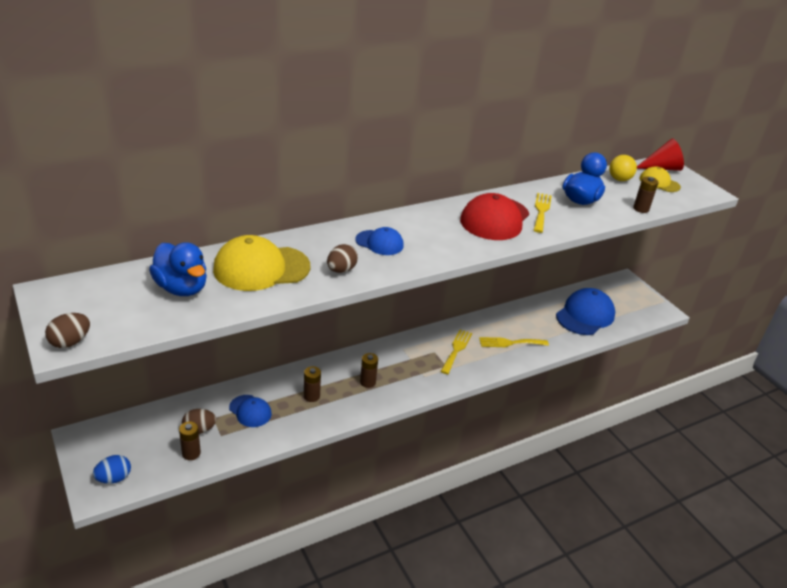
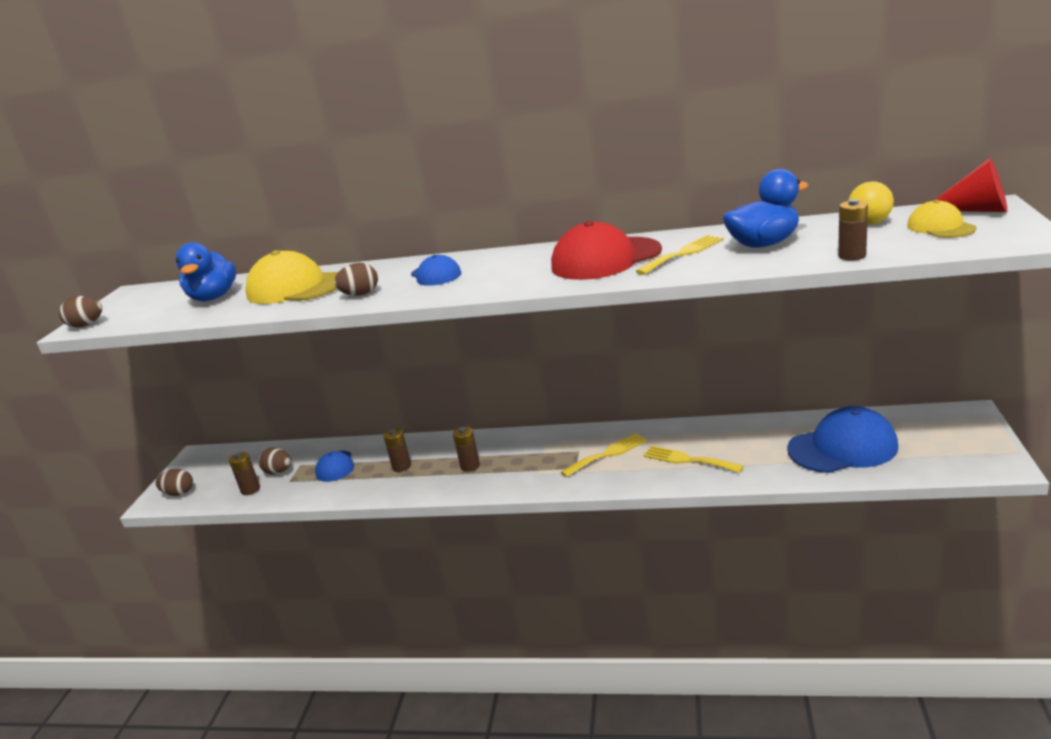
camera: 45 degrees right, 10 degrees down
blue egg [93,455,131,484] -> brown egg [156,469,193,496]

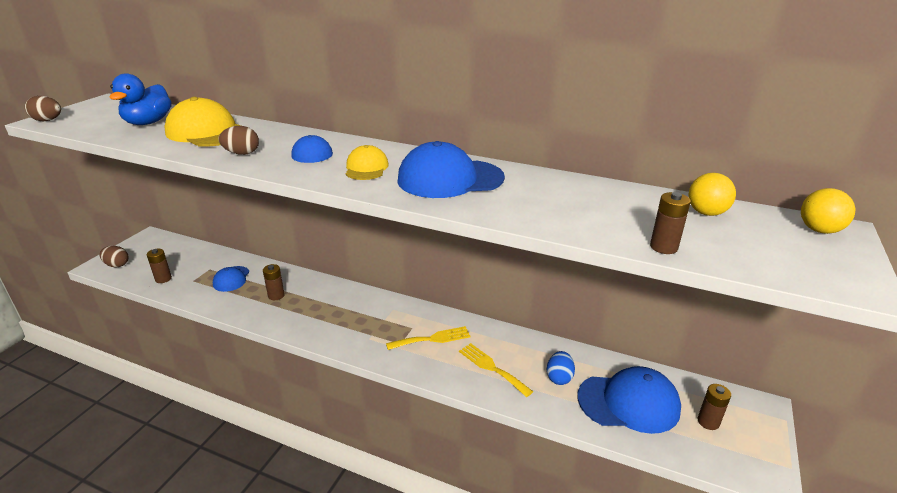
camera: 10 degrees right, 5 degrees up
brown egg [258,447,291,474] -> none
brown battery [453,427,480,472] -> brown battery moved to [698,384,731,430]
red cap [551,221,662,280] -> blue cap [397,141,505,198]
yellow fork [636,235,724,275] -> none
blue duck [723,169,808,248] -> none
yellow cap [907,200,976,238] -> yellow cap moved to [346,145,389,180]
red cone [933,157,1007,212] -> yellow ball [801,188,855,234]
none -> blue egg [547,351,575,385]

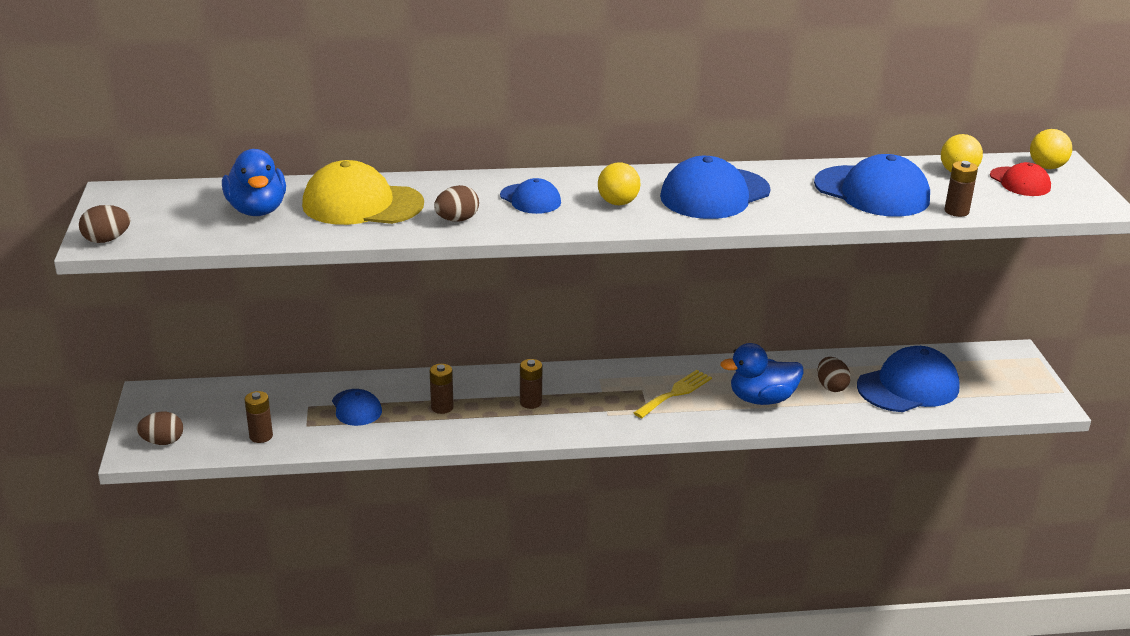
camera: 30 degrees left, 0 degrees up
yellow cap [346,145,389,180] -> yellow ball [598,162,641,205]
yellow fork [459,343,533,397] -> blue duck [720,343,803,405]
blue egg [547,351,575,385] -> brown egg [817,357,851,392]
brown battery [698,384,731,430] -> brown battery moved to [520,359,543,409]
none -> blue cap [814,154,930,217]
none -> red cap [990,162,1051,196]

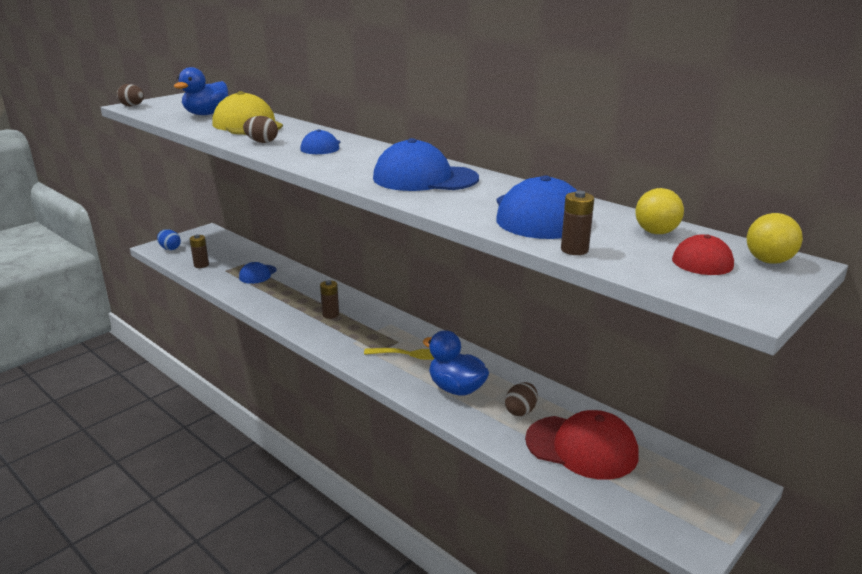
camera: 50 degrees right, 5 degrees down
brown egg [137,412,183,445] -> blue egg [157,229,181,250]
brown battery [430,364,454,414] -> none
yellow ball [598,162,641,205] -> none
blue cap [857,346,960,412] -> red cap [525,410,638,480]

